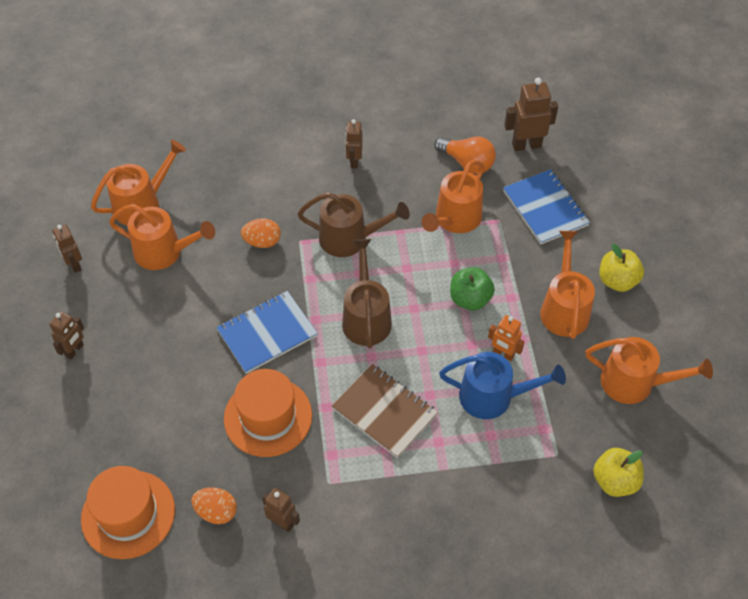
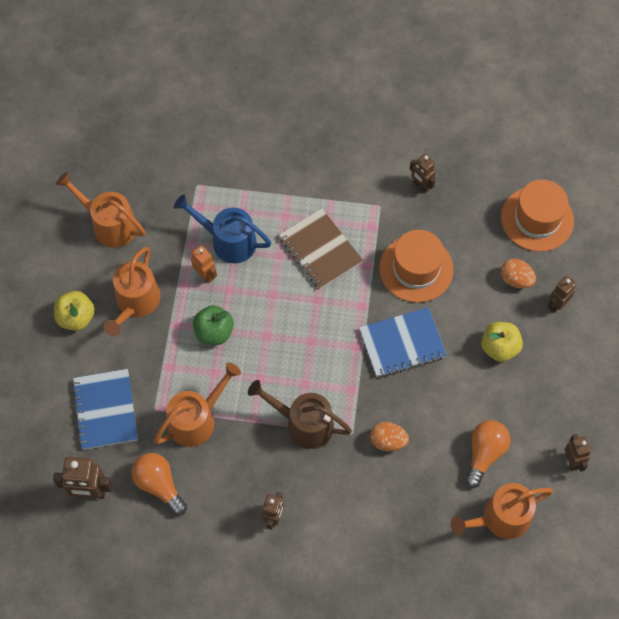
camera: 165 degrees left, 10 degrees up
brown robot [49,311,84,359] -> brown robot moved to [547,276,576,313]
orange watering can [109,204,215,270] -> orange light bulb [465,420,511,488]
orange egg [191,487,237,524] -> orange egg moved to [501,259,536,288]
brown watering can [342,239,392,348] -> none
yellow apple [593,448,644,497] -> yellow apple moved to [481,322,523,362]

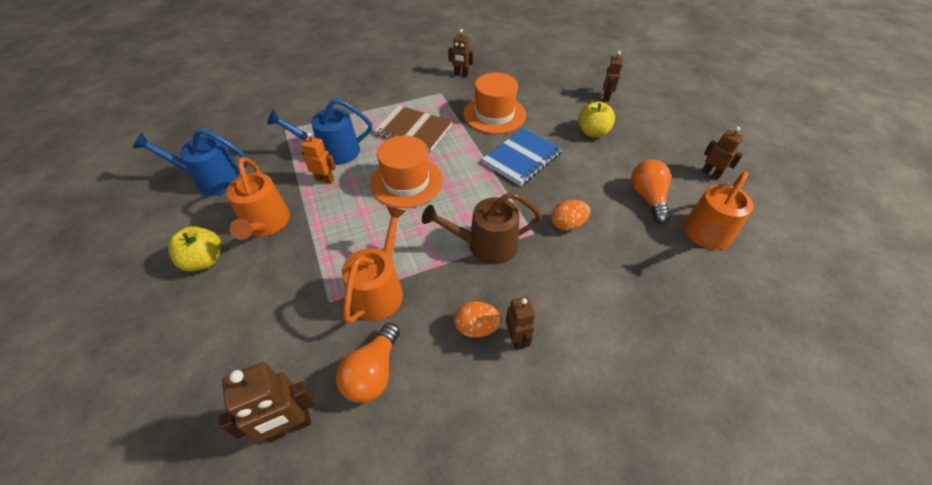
camera: 30 degrees left, 15 degrees down
orange watering can [56,172,145,248] -> blue watering can [133,128,248,196]
blue notebook [72,369,138,450] -> none
orange light bulb [131,453,187,515] -> orange light bulb turned 90 degrees counterclockwise [336,323,400,403]
green apple [193,305,234,345] -> none
orange hat [501,180,574,252] -> orange hat moved to [370,136,443,208]
orange egg [501,259,536,288] -> orange egg moved to [454,301,502,338]

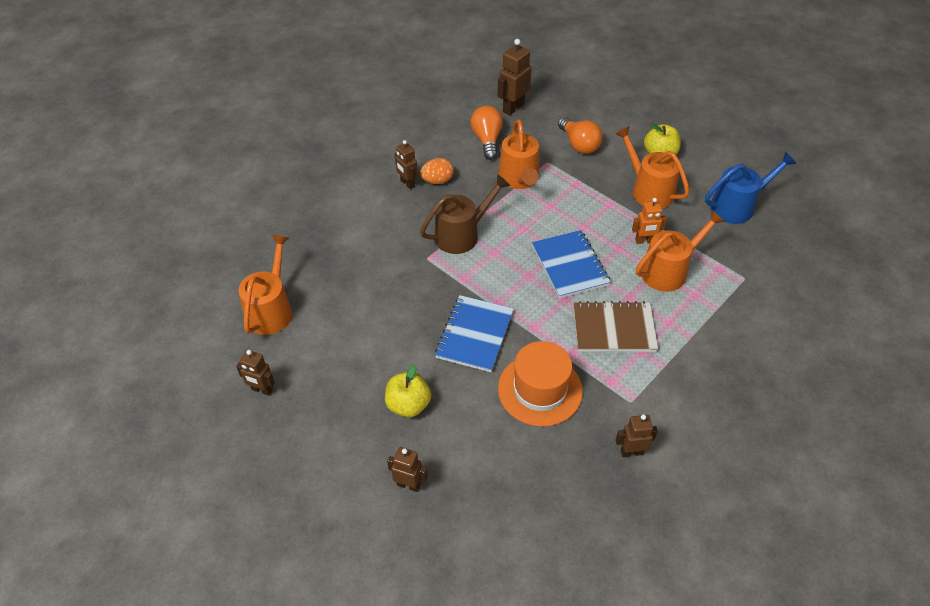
camera: 155 degrees right, 0 degrees up
blue watering can [267,98,372,165] -> orange watering can [636,210,725,292]
orange hat [370,136,443,208] -> blue notebook [532,230,611,298]
orange egg [551,200,590,231] -> none
brown robot [603,51,623,102] -> brown robot turned 60 degrees counterclockwise [387,447,428,492]
orange light bulb [631,160,671,224] -> orange light bulb moved to [558,117,602,154]

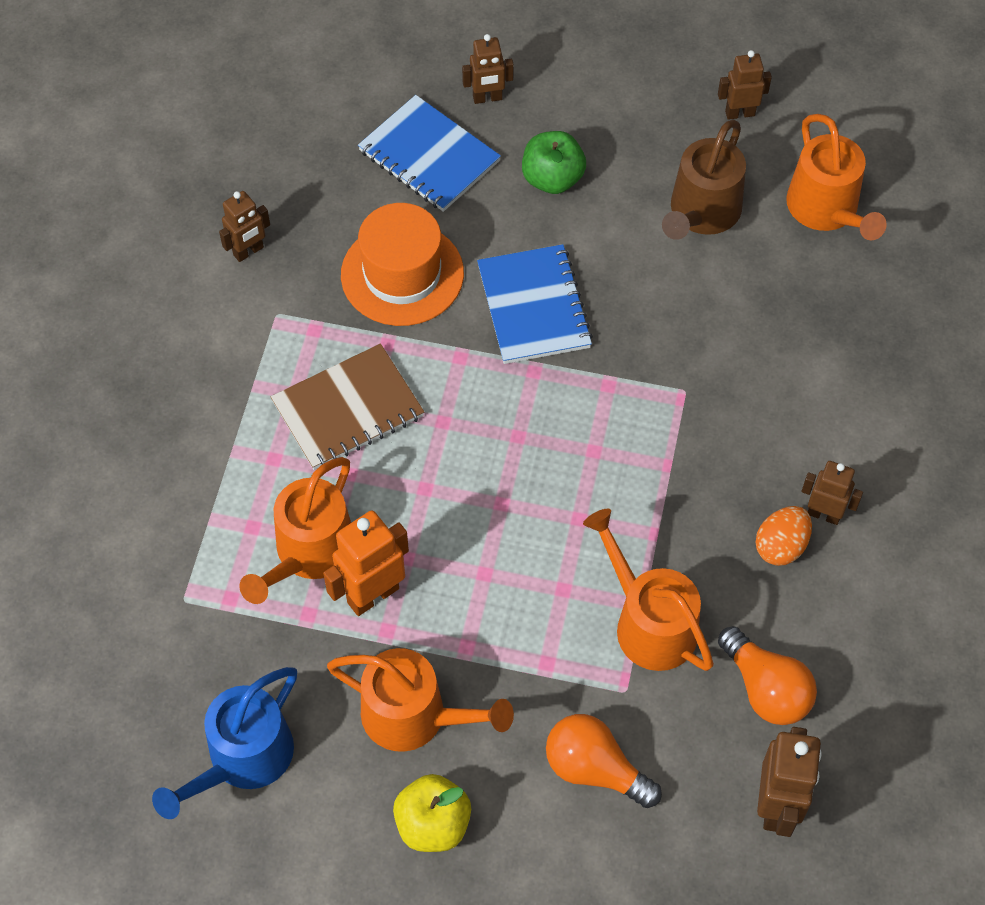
camera: 150 degrees right, 10 degrees up
yellow apple [385,364,431,417] -> green apple [522,131,586,194]
brown watering can [420,175,510,254] -> brown watering can moved to [662,120,746,240]
blue notebook [532,230,611,298] -> blue notebook moved to [358,95,501,212]
orange robot [632,198,667,244] -> orange robot [323,510,409,616], size x1.55

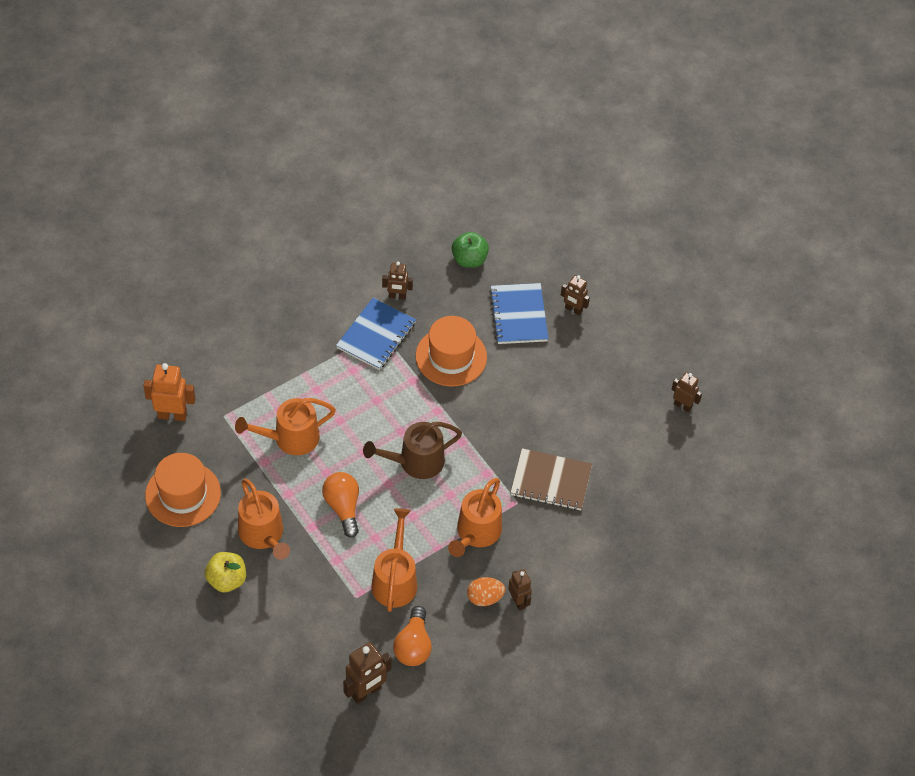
camera: 40 degrees right, 5 degrees down
blue watering can [152,667,297,819] -> orange hat [145,453,221,527]
brown notebook [271,343,424,470] -> brown notebook moved to [510,448,592,511]
orange robot [323,510,409,616] -> orange robot moved to [143,363,196,421]
blue notebook [477,244,593,364] -> blue notebook moved to [336,298,416,370]
green apple [522,131,586,194] -> green apple moved to [452,232,489,268]
orange light bulb [546,714,662,808] -> orange light bulb moved to [322,472,359,538]
brown watering can [662,120,746,240] -> brown watering can moved to [363,422,462,479]
orange watering can [786,114,887,240] -> orange watering can moved to [448,478,502,557]

